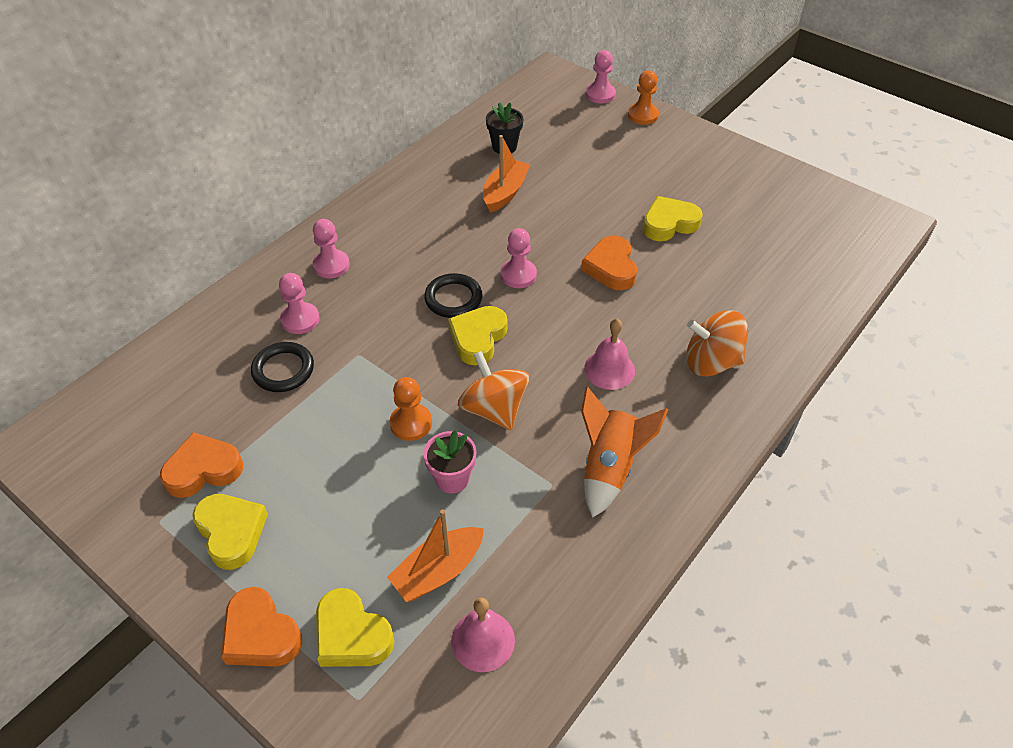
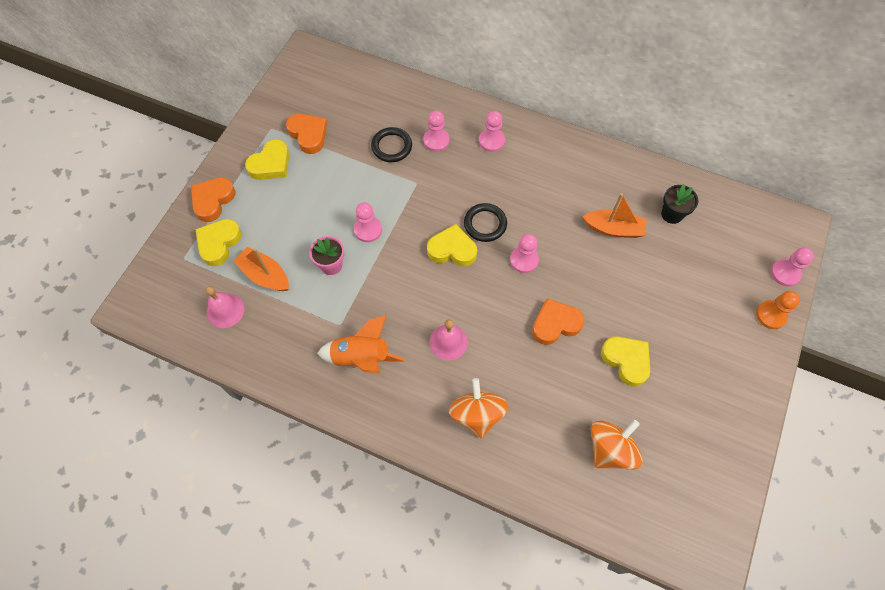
camera: 75 degrees right, 15 degrees up
orange pawn [390,377,432,441] -> pink pawn [354,202,382,242]
orange spinning top [458,351,530,430] -> orange spinning top moved to [591,420,643,470]

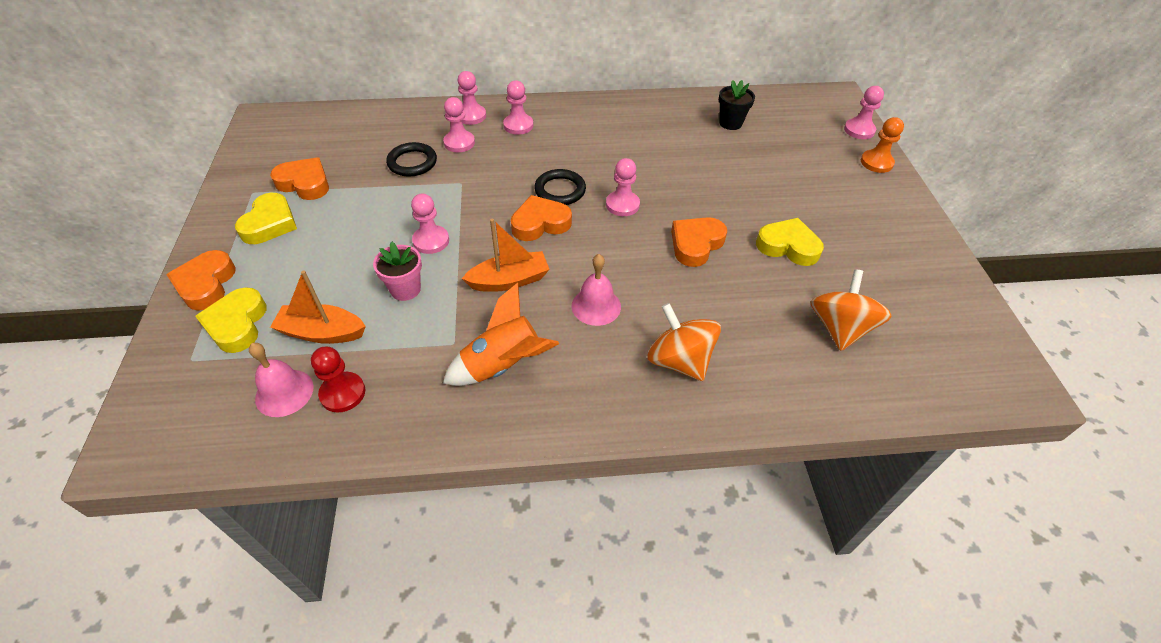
camera: 30 degrees left, 15 degrees down
yellow heart [427,224,477,266] -> orange heart [511,195,572,241]
orange boat [583,193,647,238] -> orange boat moved to [462,219,550,292]
none -> red pawn [311,347,365,412]
none -> pink pawn [458,71,486,125]

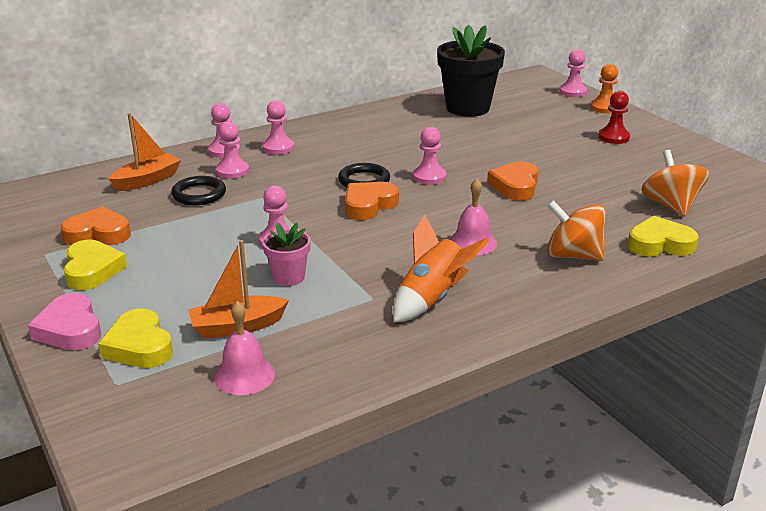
camera: 25 degrees left, 20 degrees down
orange heart [166,250,236,311] -> pink heart [28,293,101,350]
red pawn [311,347,365,412] -> red pawn moved to [598,91,630,144]
orange boat [462,219,550,292] -> orange boat moved to [109,113,181,191]
black flower pot [719,80,755,130] -> black flower pot [437,25,505,117], size x1.99
yellow heart [756,218,824,266] -> yellow heart moved to [628,216,699,257]

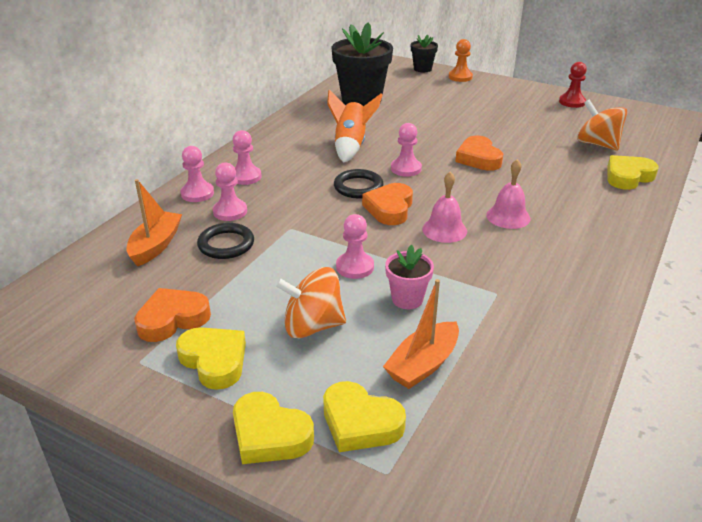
camera: 30 degrees left, 5 degrees up
pink heart [28,293,101,350] -> yellow heart [233,392,314,464]
pink bell [214,301,275,395] -> pink bell moved to [422,172,467,243]
orange rocket [393,214,490,322] -> orange rocket moved to [327,90,383,162]
orange spinning top [547,200,606,261] -> orange spinning top moved to [275,267,346,338]
pink pawn [559,50,587,97] -> black flower pot [411,34,438,72]
red pawn [598,91,630,144] -> red pawn moved to [559,62,587,108]

